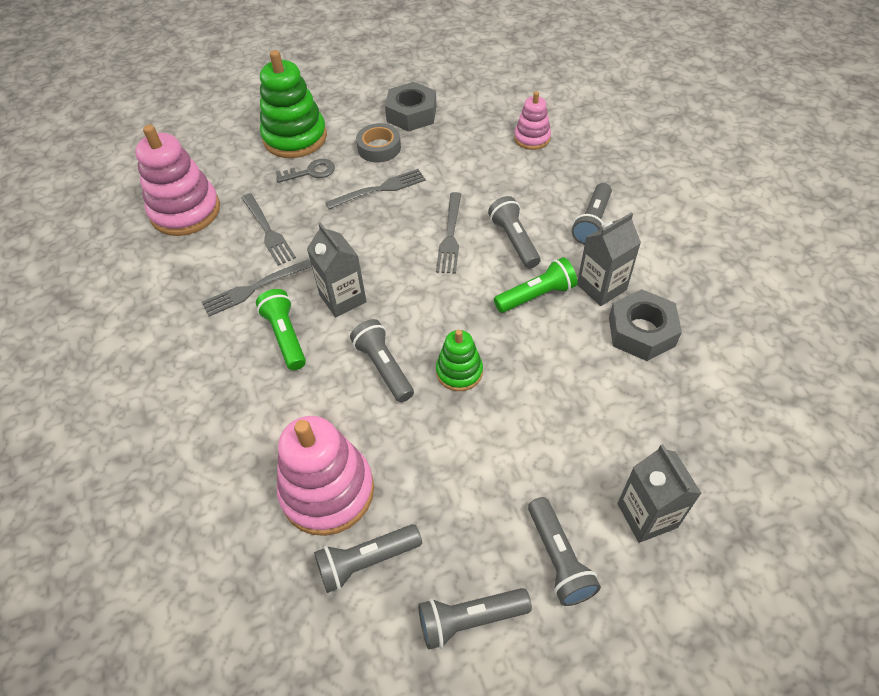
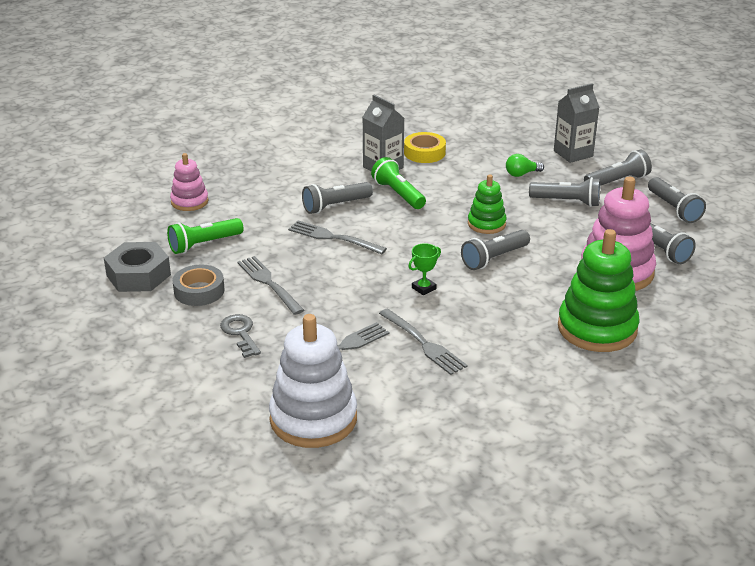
camera: 100 degrees left, 20 degrees down
pink stacking toy [135,125,220,236] -> white stacking toy [269,314,357,448]
green flashlight [256,289,306,370] -> green flashlight moved to [167,218,244,254]
green stacking toy [260,50,327,158] -> green stacking toy moved to [558,229,640,352]
grey carton [307,222,367,317] -> green trophy [408,243,441,295]
grey fork [436,192,461,274] -> grey fork turned 150 degrees counterclockwise [288,221,387,254]
grey flashlight [572,183,612,245] -> grey flashlight moved to [529,177,600,207]
grey nut [609,289,682,361] -> yellow tape [404,132,446,163]
none -> green light bulb [506,154,544,177]

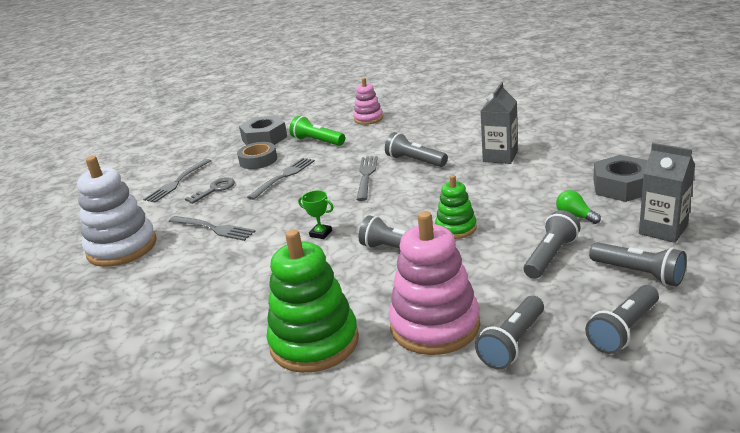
camera: 70 degrees right, 5 degrees down
green flashlight [371,157,426,209] -> none
grey fork [379,308,468,375] -> grey fork moved to [143,159,211,203]
yellow tape [404,132,446,163] -> none
grey flashlight [529,177,600,207] -> grey flashlight turned 135 degrees counterclockwise [524,210,581,279]
none -> grey nut [593,155,648,202]

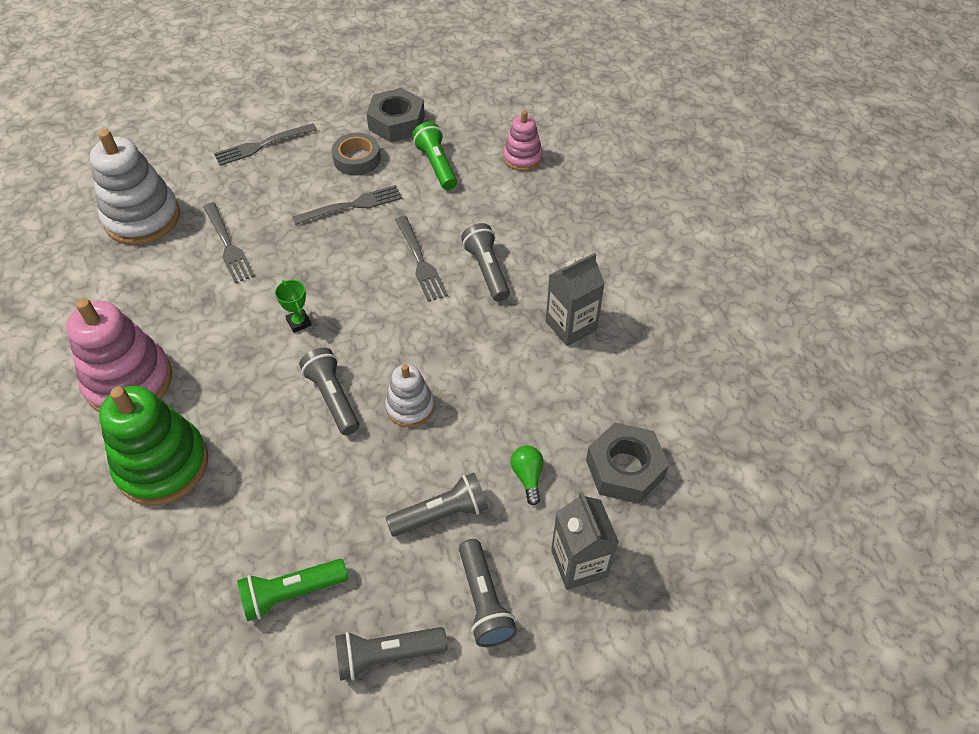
camera: 30 degrees right, 25 degrees up
grey key [185,177,235,204] -> none
grey fork [357,156,378,201] -> grey fork turned 120 degrees clockwise [395,216,448,302]
pink stacking toy [388,211,480,355] -> pink stacking toy moved to [66,298,172,412]
green stacking toy [435,175,477,239] -> white stacking toy [385,364,435,427]
grey flashlight [475,296,544,370] -> green flashlight [237,559,348,621]

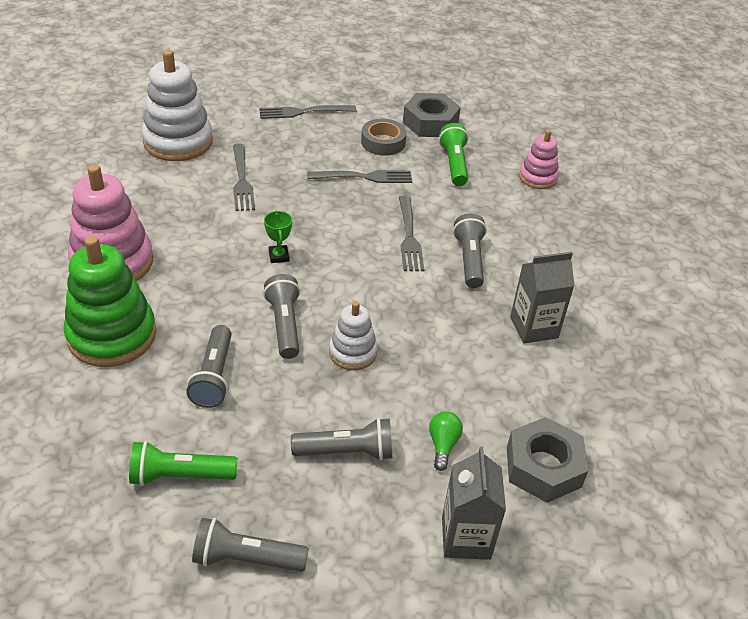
camera: 15 degrees right, 10 degrees down
grey flashlight [459,539,517,647] -> grey flashlight moved to [186,325,232,408]

